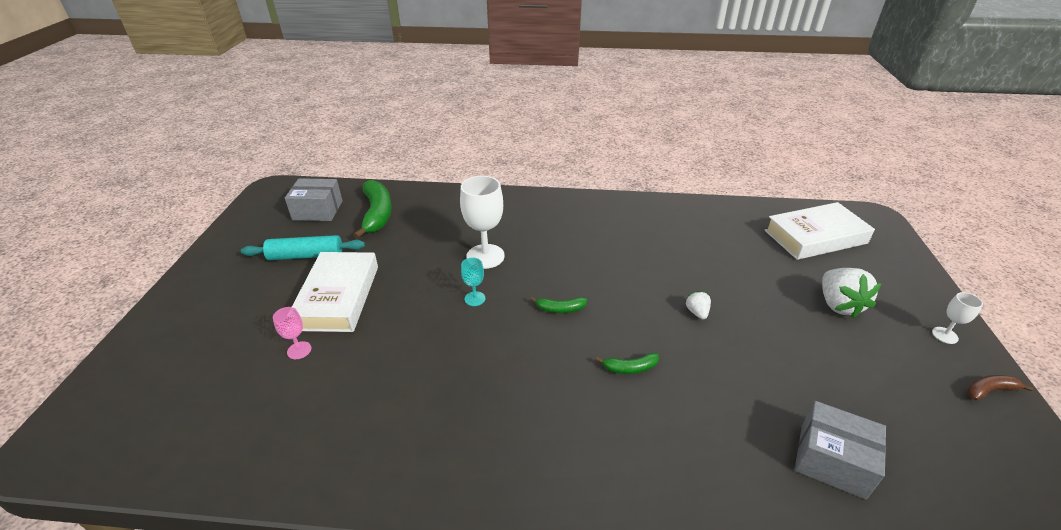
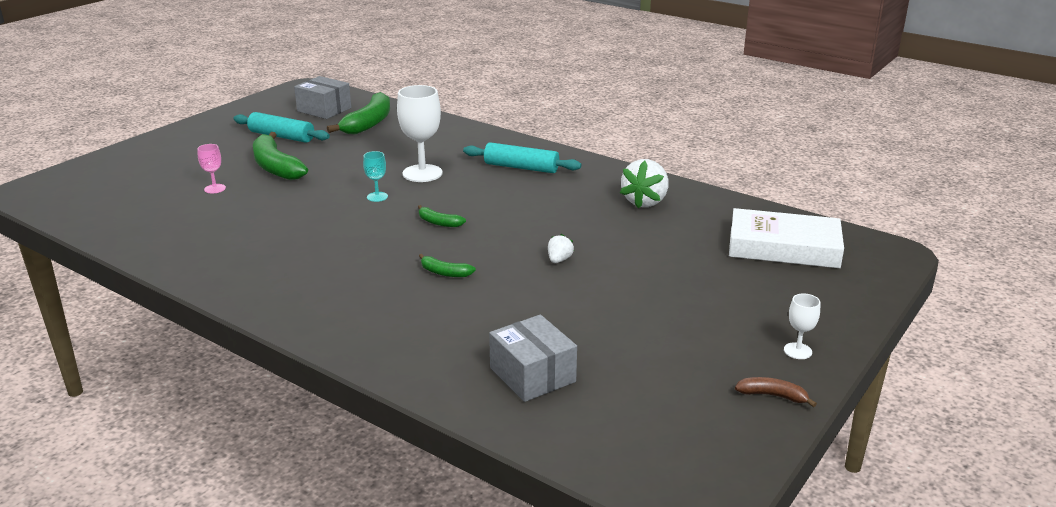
camera: 30 degrees right, 10 degrees down
white book [292,252,378,332] -> green banana [253,132,308,180]
white strawberry [822,268,881,319] -> white strawberry moved to [620,159,668,209]
none -> turquoise rolling pin [463,142,581,173]

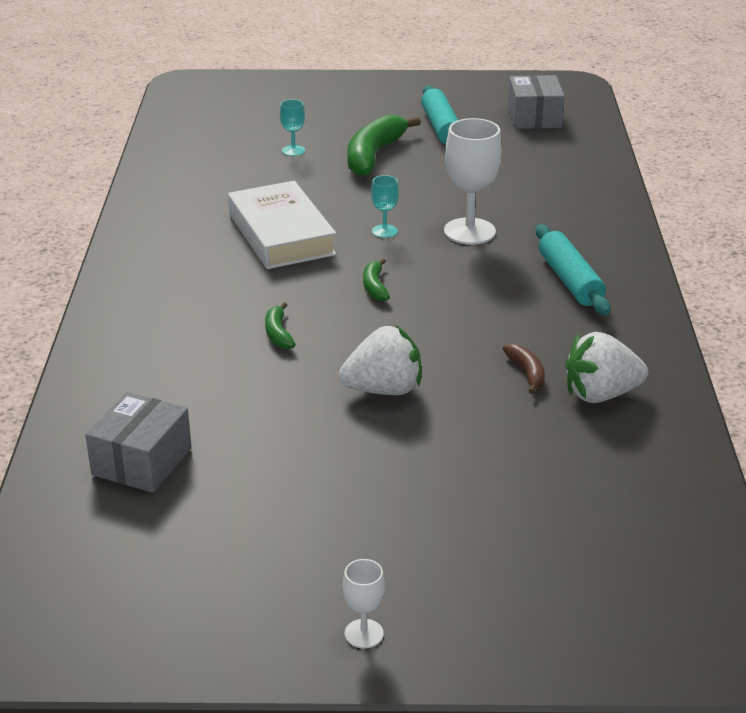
camera: 55 degrees right, 5 degrees up
pink goblet [197,144,226,193] -> turquoise goblet [280,99,305,156]
green banana [327,92,390,135] -> none
white strawberry [548,234,574,263] -> white strawberry [339,326,421,395], size x2.00
white book [729,208,844,268] -> white book moved to [228,181,337,269]
brown banana [735,377,817,407] -> brown banana moved to [503,343,545,394]

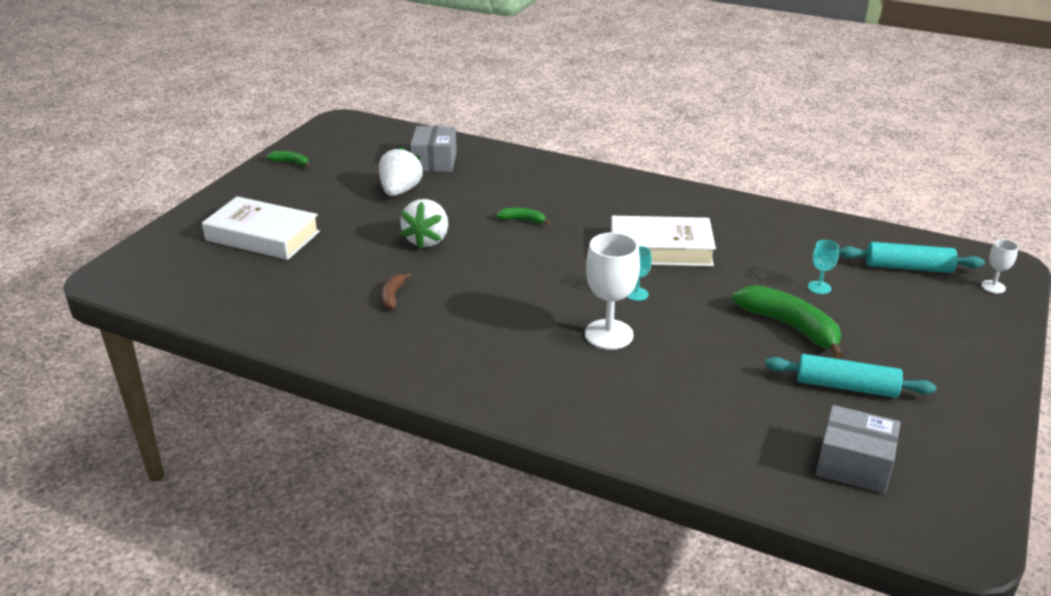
camera: 115 degrees right, 0 degrees up
grey box [85,392,192,493] -> grey box turned 45 degrees clockwise [410,126,457,172]
white goblet [343,559,385,648] -> white goblet moved to [981,239,1018,294]
green banana [363,259,390,301] -> green banana moved to [266,151,310,167]
brown banana [503,343,545,394] -> brown banana turned 90 degrees clockwise [381,273,411,310]
turquoise rolling pin [535,224,611,315] -> turquoise rolling pin moved to [839,242,985,273]
white strawberry [565,332,648,403] -> white strawberry moved to [379,146,424,196]
none -> white book [202,196,320,260]

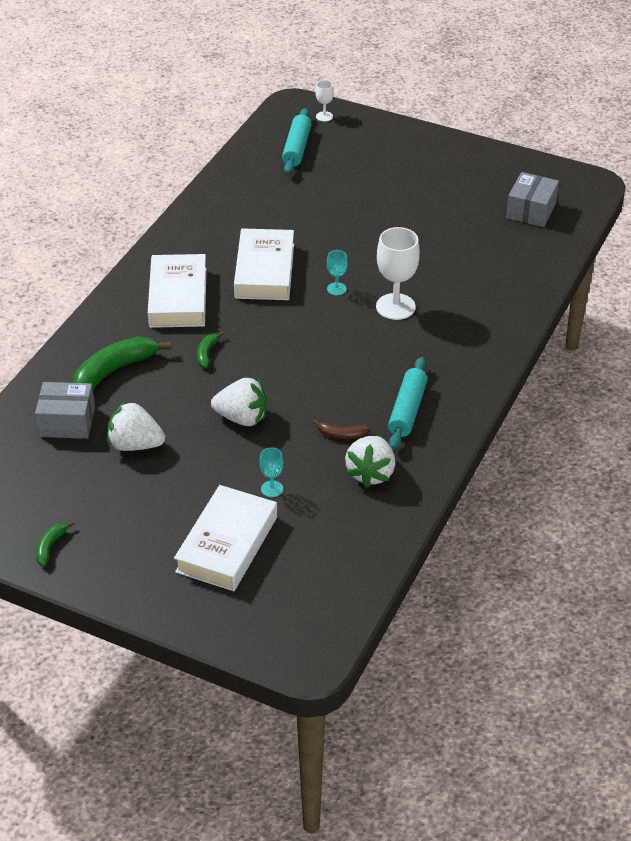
camera: 90 degrees left, 10 degrees up
green banana [732,285,844,359] -> green banana moved to [73,337,171,390]
turquoise rolling pin [765,354,936,398] -> turquoise rolling pin moved to [388,357,428,450]
turquoise goblet [808,240,839,294] -> turquoise goblet moved to [259,448,283,497]
none -> white book [148,254,207,328]
none -> white strawberry [345,436,395,488]

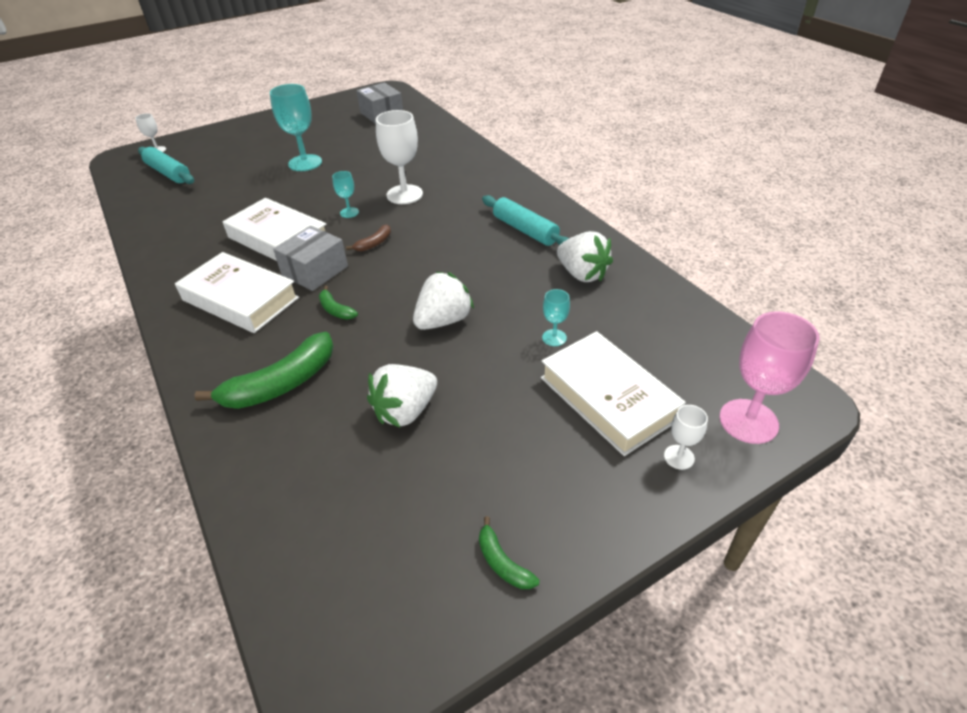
camera: 55 degrees left, 0 degrees up
grey box [35,382,95,439] -> grey box moved to [273,226,348,291]
green banana [73,337,171,390] -> green banana turned 120 degrees counterclockwise [194,332,333,409]
brown banana [313,420,370,439] -> brown banana moved to [346,224,391,251]
none -> turquoise goblet [270,84,322,171]
none -> white goblet [664,405,708,470]
none -> pink goblet [719,311,820,444]

